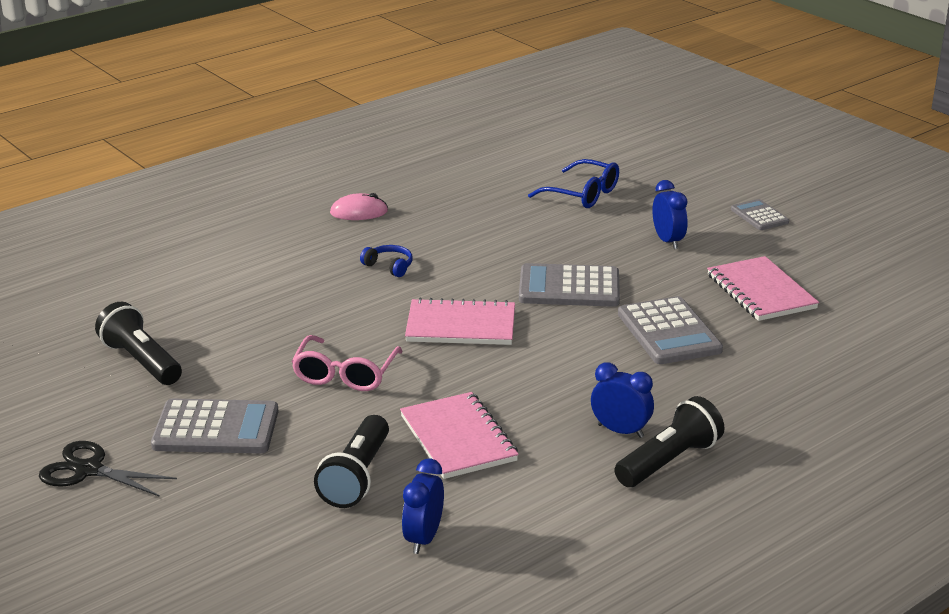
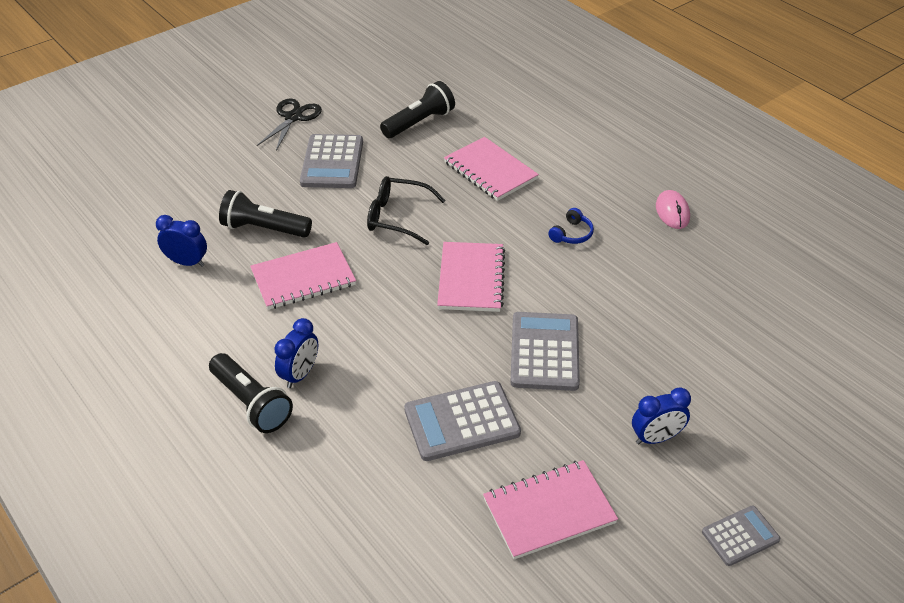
camera: 90 degrees right, 15 degrees up
pink glasses [291,335,403,391] -> black glasses [367,176,446,245]
blue glasses [528,159,619,208] -> none
none -> pink notebook [444,137,539,201]

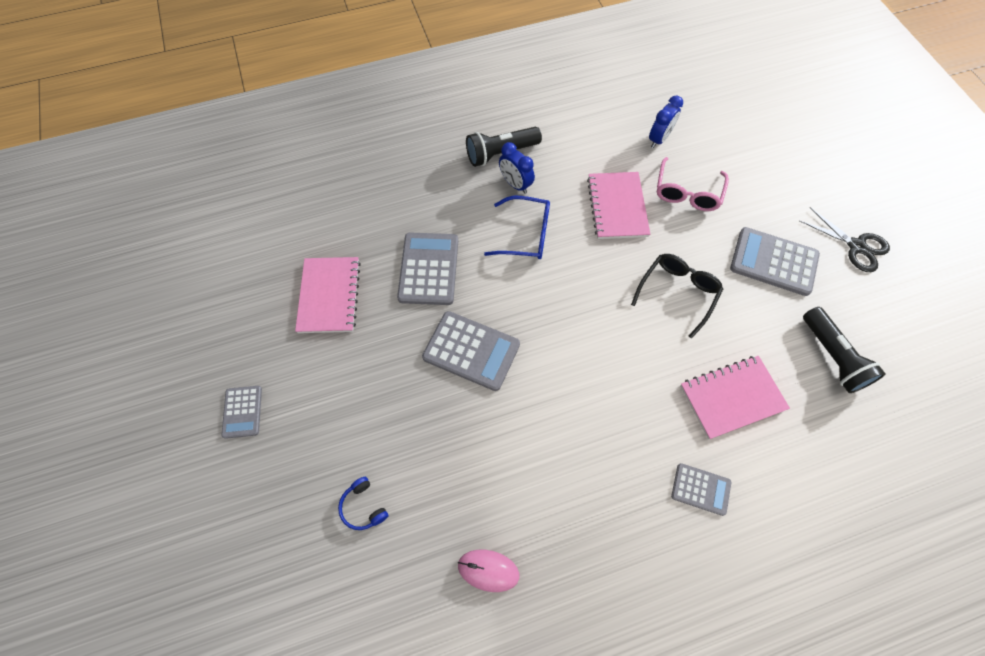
camera: 110 degrees right, 20 degrees up
black flashlight [219,190,312,238] -> pink glasses [657,157,729,211]
pink notebook [437,242,505,312] -> none
blue headphones [548,208,594,244] -> blue headphones moved to [338,477,388,530]
blue clock [632,388,691,444] -> none
pink mouse [656,190,690,229] -> pink mouse moved to [458,550,519,592]
none -> blue glasses [484,196,550,259]
none -> grey calculator [671,463,732,516]

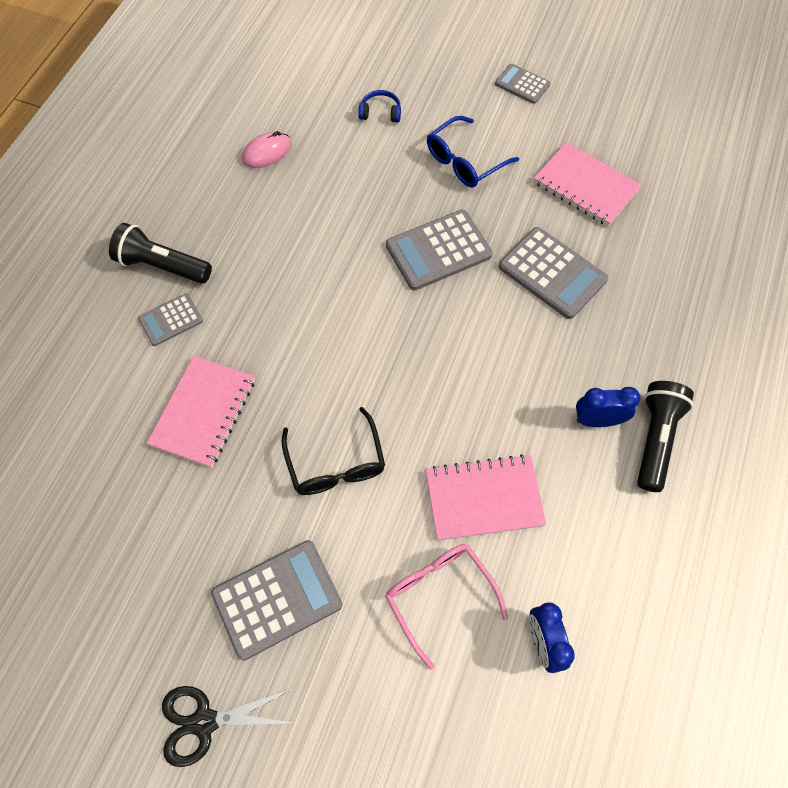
camera: 130 degrees right, 0 degrees up
blue glasses [484,196,550,259] -> blue glasses moved to [427,116,519,187]
pink notebook [587,172,650,239] -> pink notebook turned 45 degrees counterclockwise [426,455,546,541]
black flashlight [803,307,886,393] -> black flashlight moved to [109,223,212,284]

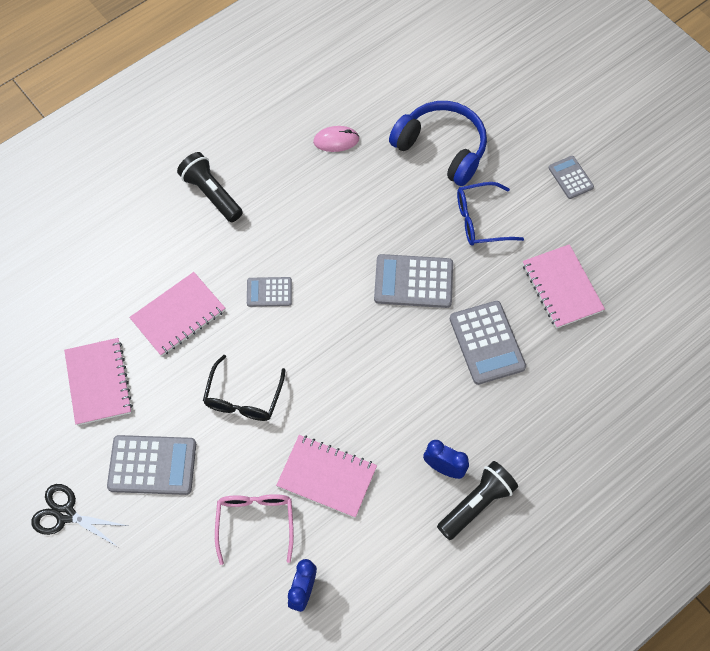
camera: 30 degrees right, 0 degrees up
grey calculator [138,293,203,346] -> grey calculator moved to [247,277,292,307]
blue headphones [358,90,401,123] -> blue headphones [389,101,487,186], size x2.46
none -> pink notebook [64,338,133,426]

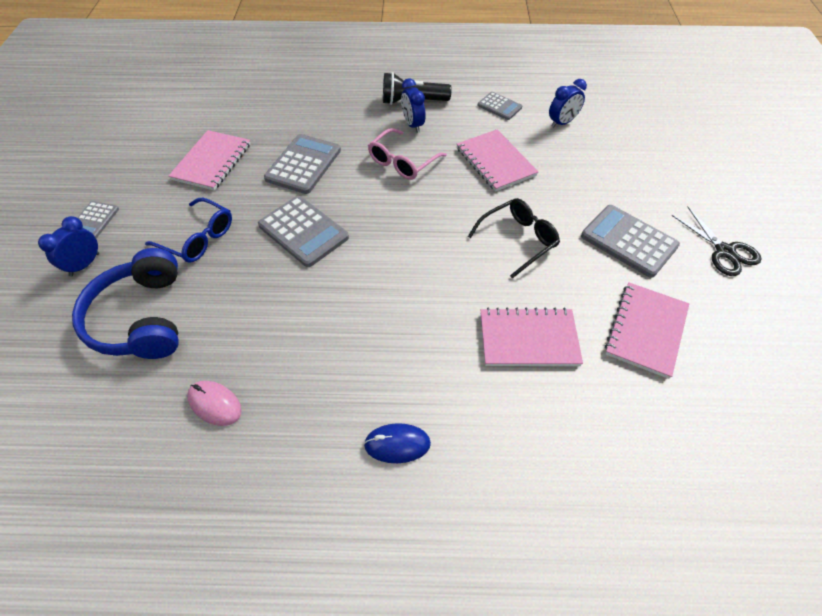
camera: 140 degrees left, 10 degrees down
black flashlight [177,152,243,222] -> blue mouse [364,423,431,463]
pink glasses [215,494,294,565] -> pink glasses moved to [368,128,447,180]
grey calculator [247,277,292,307] -> grey calculator moved to [478,92,522,120]
none -> blue clock [38,216,99,276]

